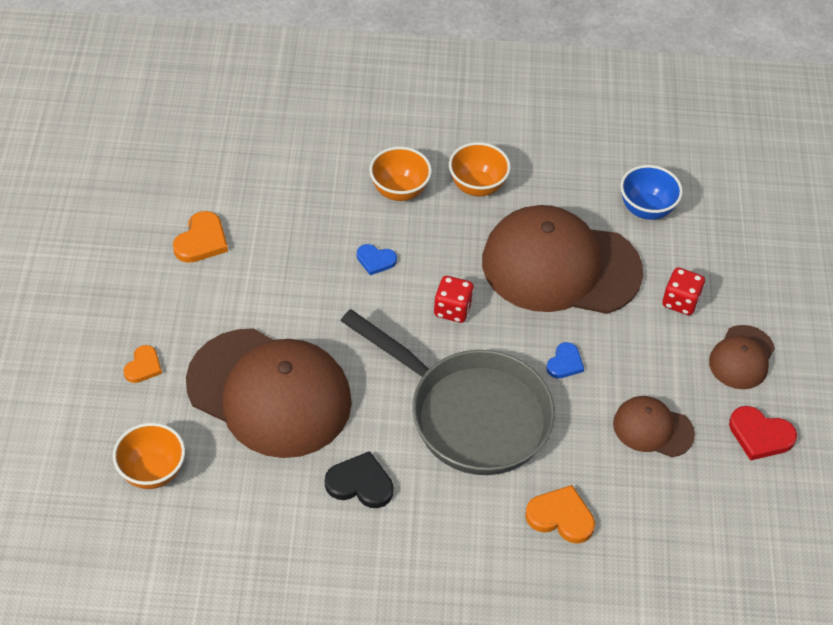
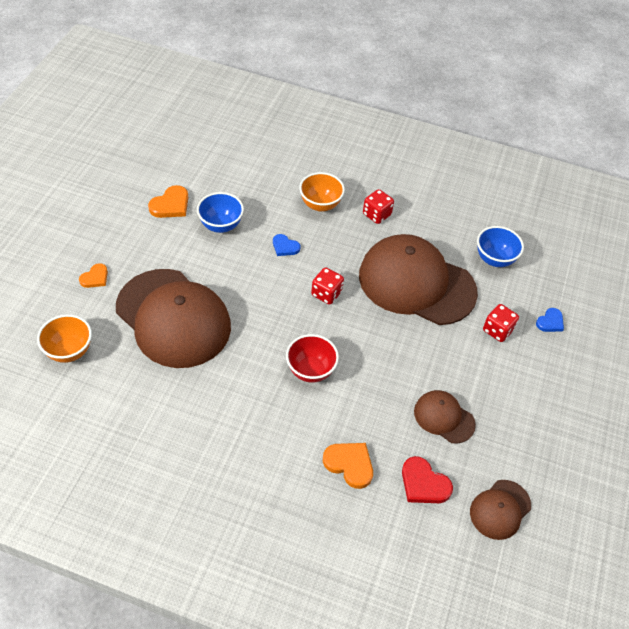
camera: 15 degrees right, 0 degrees up
black heart [325,451,394,508] -> none
grey pan [341,309,555,475] -> red bowl [286,334,339,383]
orange bowl [449,142,511,197] -> red dice [363,189,394,224]
blue heart [546,342,584,378] -> blue heart moved to [536,308,564,332]
brown cap [709,325,775,389] -> brown cap moved to [470,480,531,540]
red heart [729,406,797,460] -> red heart moved to [402,456,453,503]
none -> blue bowl [197,192,244,233]

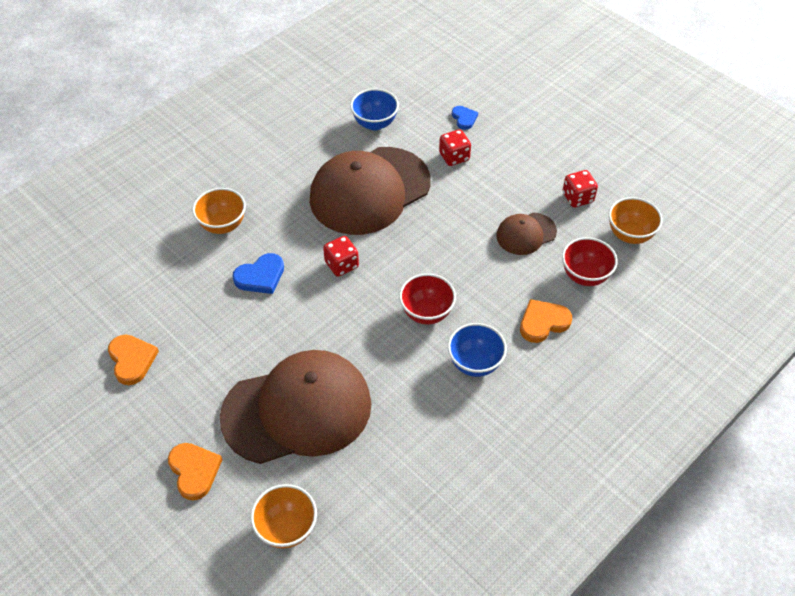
camera: 60 degrees left, 0 degrees up
orange heart [79,263,108,288] -> orange heart [168,443,222,501], size x1.53
blue bowl [197,192,244,233] -> blue bowl moved to [448,323,507,377]
blue heart [273,234,300,256] -> blue heart [233,253,284,294], size x1.53
red dice [363,189,394,224] -> red dice moved to [563,170,598,207]
red heart [402,456,453,503] -> red bowl [562,237,618,286]
brown cap [470,480,531,540] -> orange bowl [609,197,663,244]

